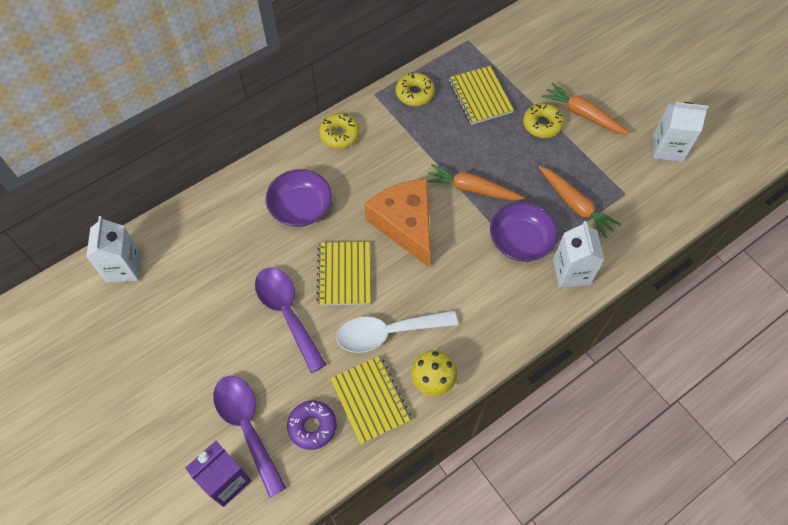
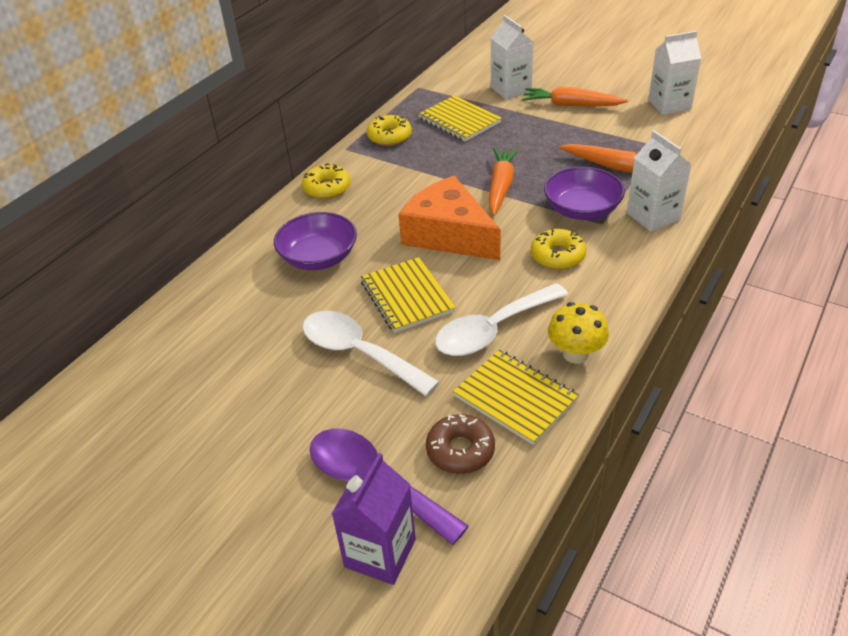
camera: 20 degrees left, 20 degrees down
white carton [86,216,141,283] -> white carton moved to [491,15,534,100]
purple spoon [255,267,326,373] -> white spoon [302,311,439,396]
purple donut [287,400,337,450] -> brown donut [426,414,495,474]
orange carrot [428,164,525,201] -> orange carrot turned 105 degrees clockwise [489,148,519,216]
yellow donut [523,103,564,138] -> yellow donut moved to [531,228,586,270]

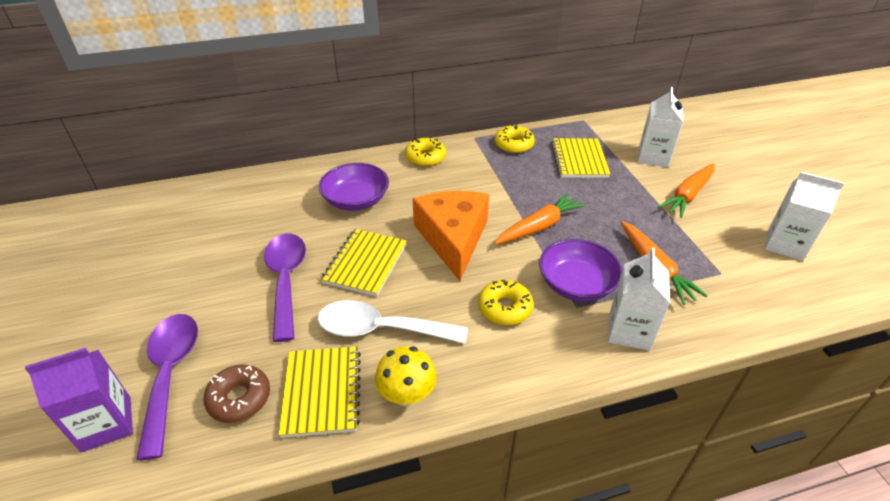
camera: 40 degrees right, 0 degrees up
white spoon [302,311,439,396] -> purple spoon [264,233,306,342]
orange carrot [522,86,628,106] -> orange carrot turned 105 degrees counterclockwise [658,163,714,218]

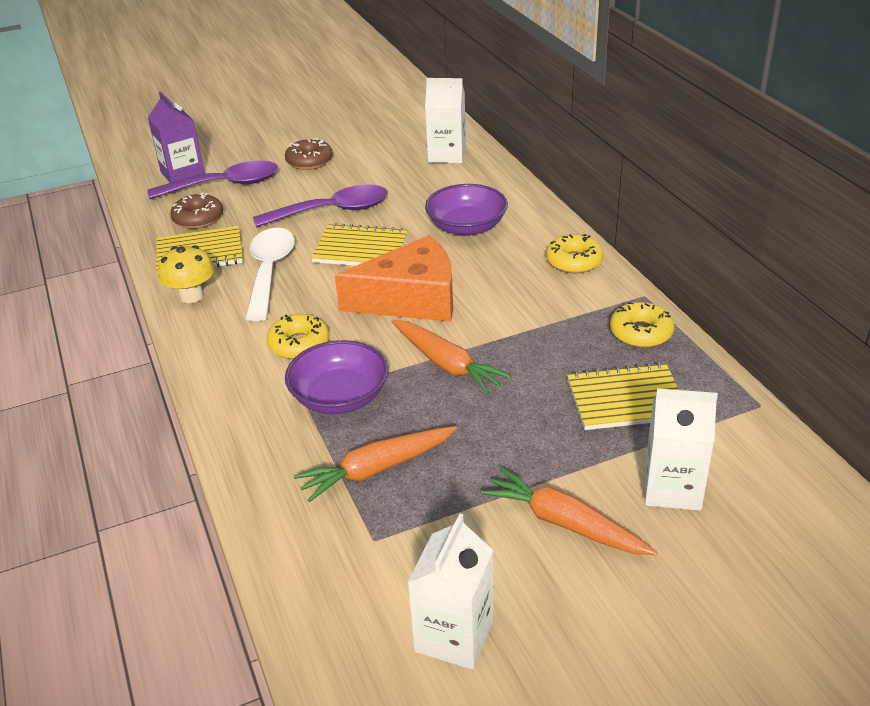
camera: 85 degrees right, 5 degrees down
white carton [608,247,670,351] -> white carton moved to [425,78,466,163]
none -> brown donut [285,138,333,170]

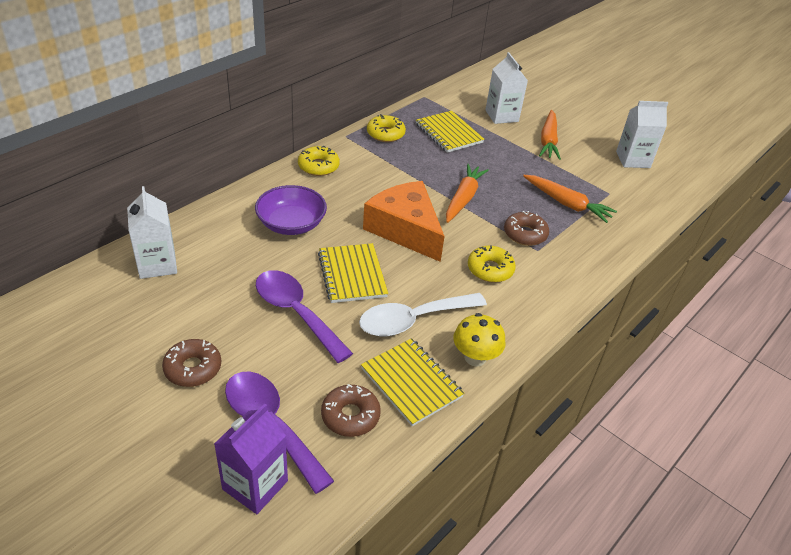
camera: 120 degrees left, 5 degrees up
purple bowl [285,340,388,414] -> brown donut [504,211,549,246]

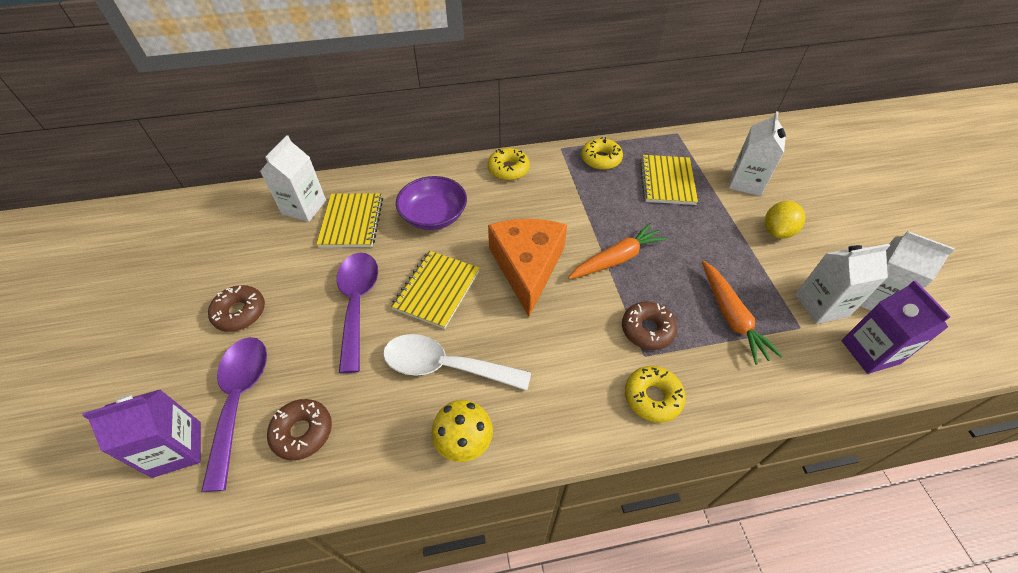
camera: 40 degrees right, 10 degrees up
yellow notebook [361,338,465,426] -> yellow notebook moved to [316,193,383,248]
yellow donut [468,245,516,283] -> yellow donut moved to [625,366,686,423]
orange carrot [539,110,561,160] -> yellow lemon [765,201,805,239]
none -> white carton [795,244,890,324]
none -> purple carton [841,280,951,374]

